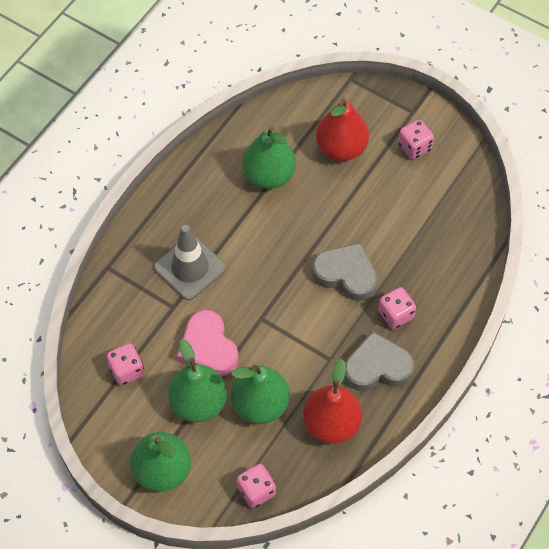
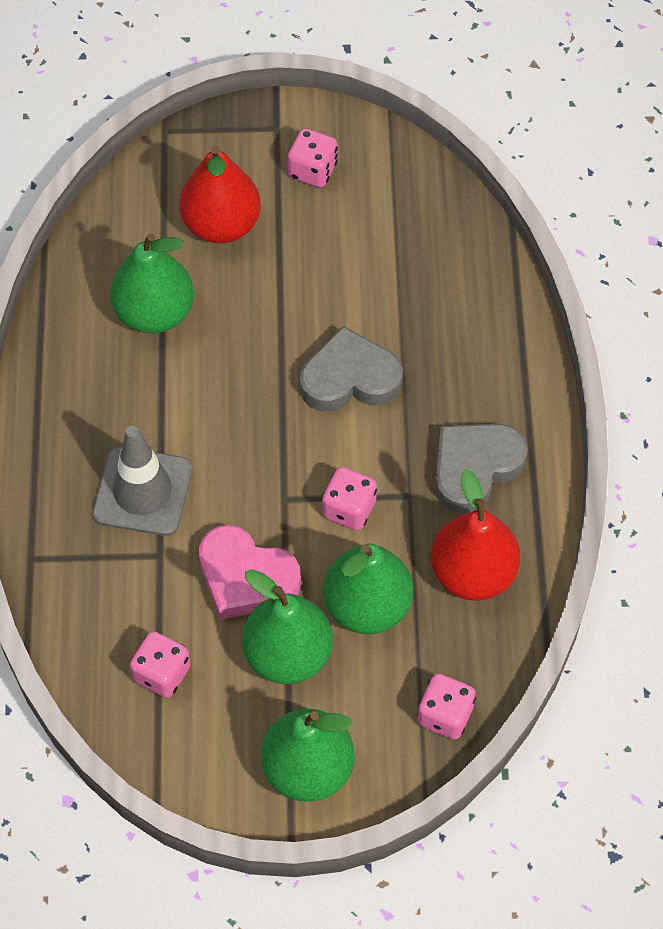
camera: 35 degrees left, 0 degrees up
pink dice [378,287,416,329] -> pink dice moved to [322,467,377,530]

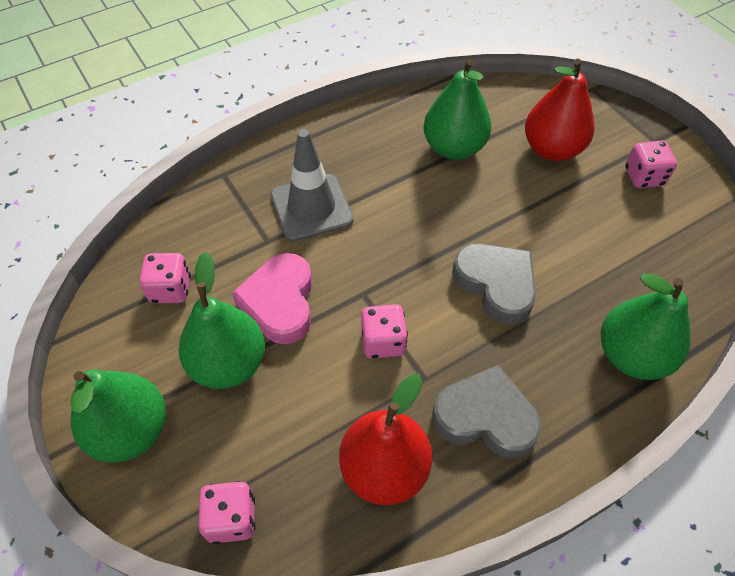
camera: 60 degrees right, 5 degrees down
green pear [323,543,413,634] -> green pear moved to [601,273,691,380]

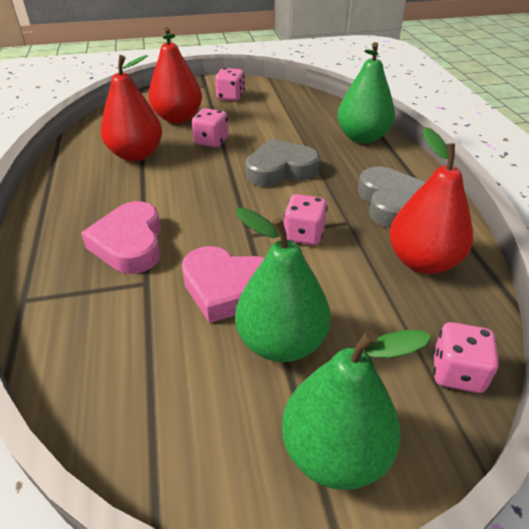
camera: 70 degrees left, 15 degrees down
pink dice [140,253,191,303] -> pink dice moved to [192,108,228,147]
grey traffic cone [271,129,354,242] -> pink heart [81,201,161,274]
green pear [423,59,492,160] -> red pear [100,55,162,161]
grey heart [432,365,541,459] -> grey heart turned 135 degrees clockwise [358,166,426,228]

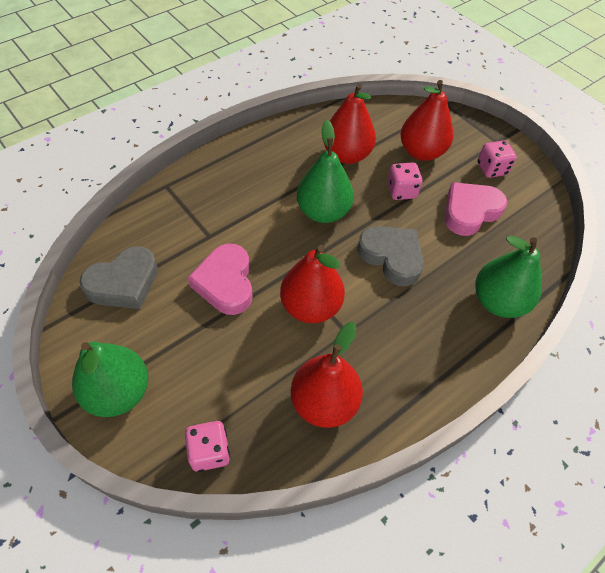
camera: 60 degrees right, 15 degrees up
pink heart [81,201,161,274] -> pink heart moved to [445,182,507,236]
green pear [235,207,331,362] -> green pear moved to [297,120,354,223]
pink dice [284,194,328,245] -> red pear [280,245,345,323]
grey heart [358,166,426,228] -> grey heart moved to [80,246,158,309]

